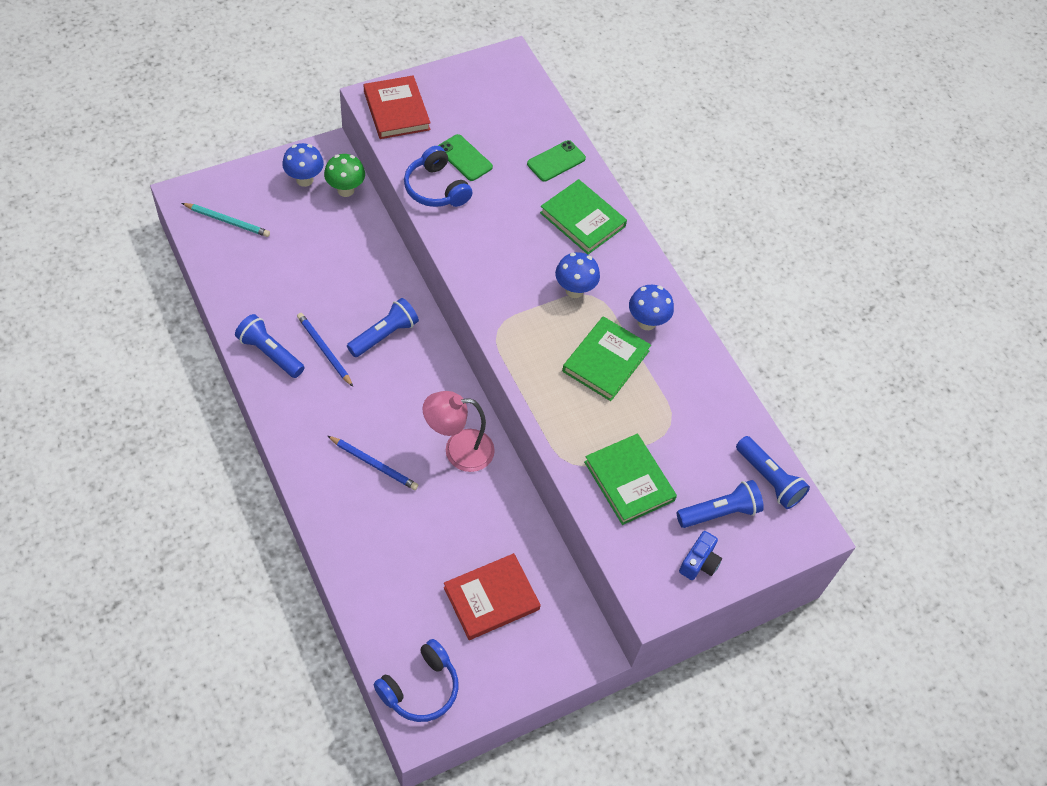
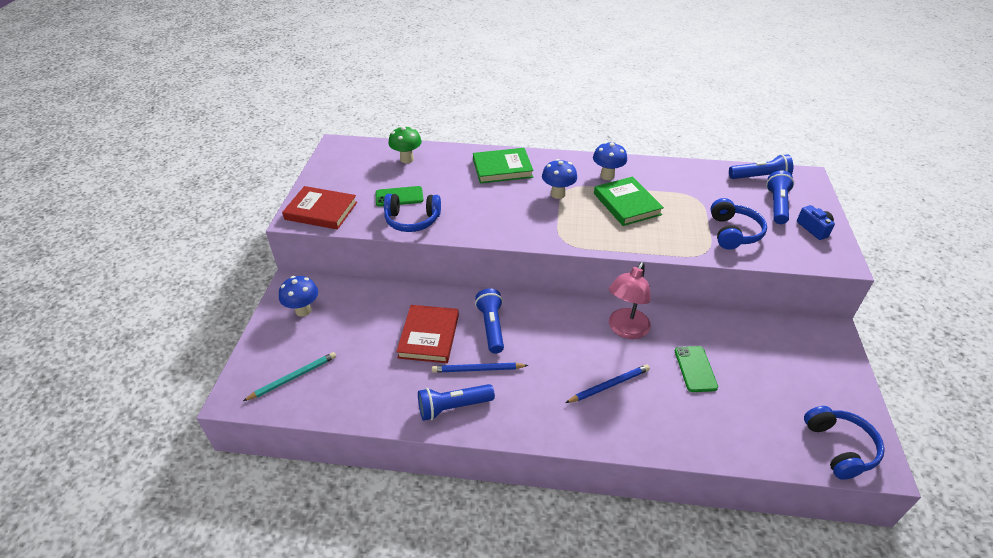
camera: 50 degrees left, 15 degrees down
green mushroom [324,154,365,197] -> green mushroom moved to [388,126,422,163]
red book [444,553,541,640] -> red book moved to [396,305,459,363]
green phone [527,140,586,182] -> green phone moved to [675,346,718,392]
green book [584,434,677,525] -> blue headphones [710,198,767,250]

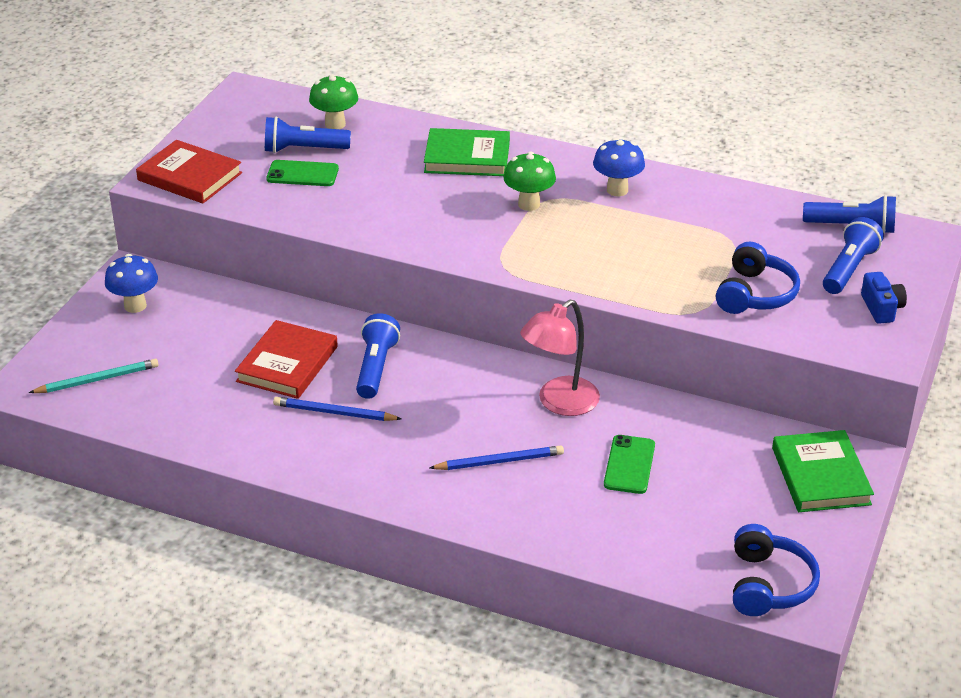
camera: 15 degrees right, 5 degrees down
blue headphones [384,194,441,232] -> none
blue flashlight [418,384,495,421] -> blue flashlight moved to [265,116,351,153]
blue mushroom [542,159,577,199] -> green mushroom [503,152,556,211]
green book [594,177,664,226] -> green book moved to [772,430,874,512]

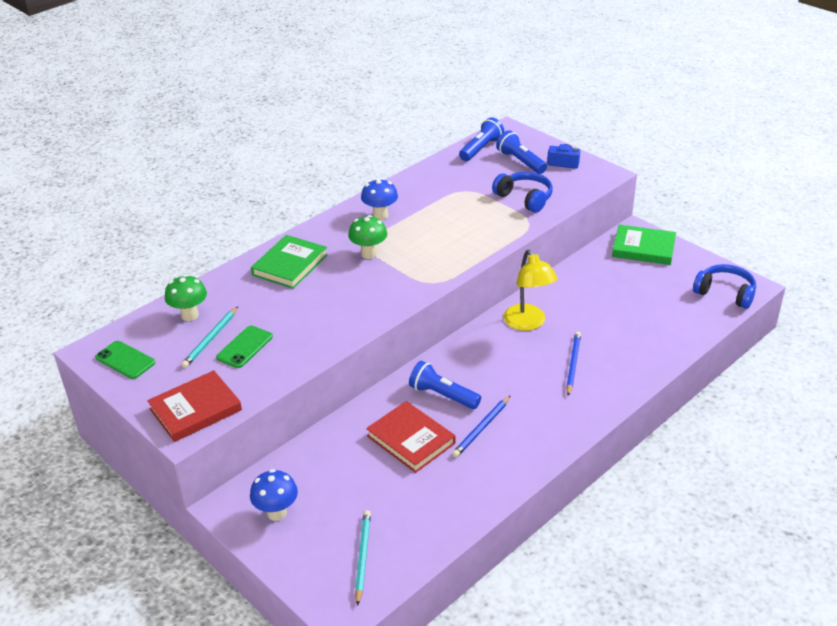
camera: 65 degrees left, 0 degrees up
blue flashlight [265,116,351,153] -> turquoise pencil [181,307,238,368]
pink lamp [520,300,600,416] -> yellow lamp [504,250,558,331]
green phone [604,435,655,494] -> green phone moved to [95,341,155,379]

